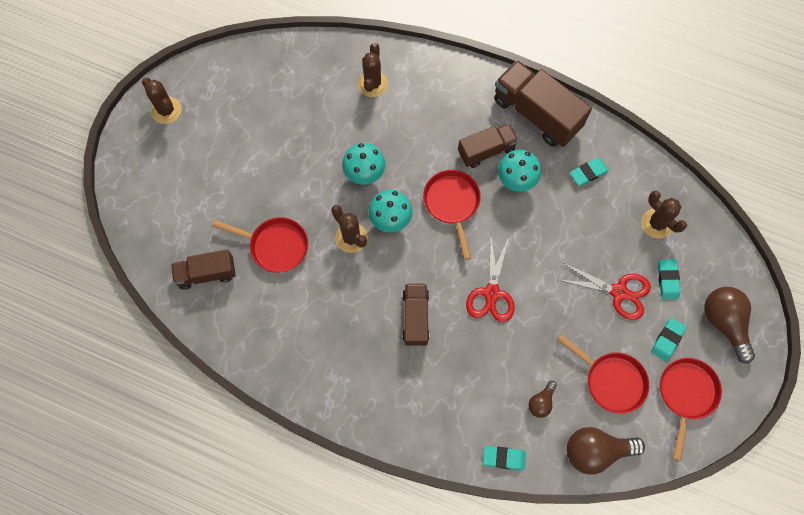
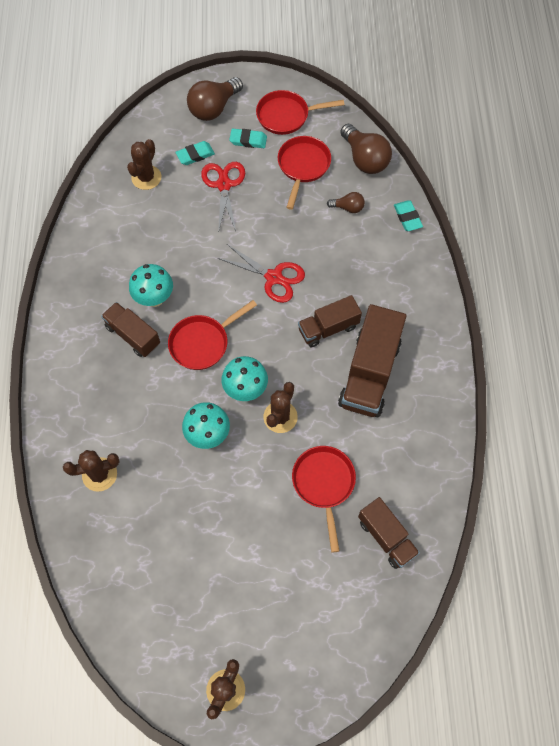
camera: 115 degrees left, 5 degrees down
red scissors [466,237,515,322] -> red scissors turned 45 degrees clockwise [218,244,305,303]
brown truck [494,60,592,147] -> brown truck moved to [338,304,406,417]
turquoise eraser [570,158,609,186] -> none

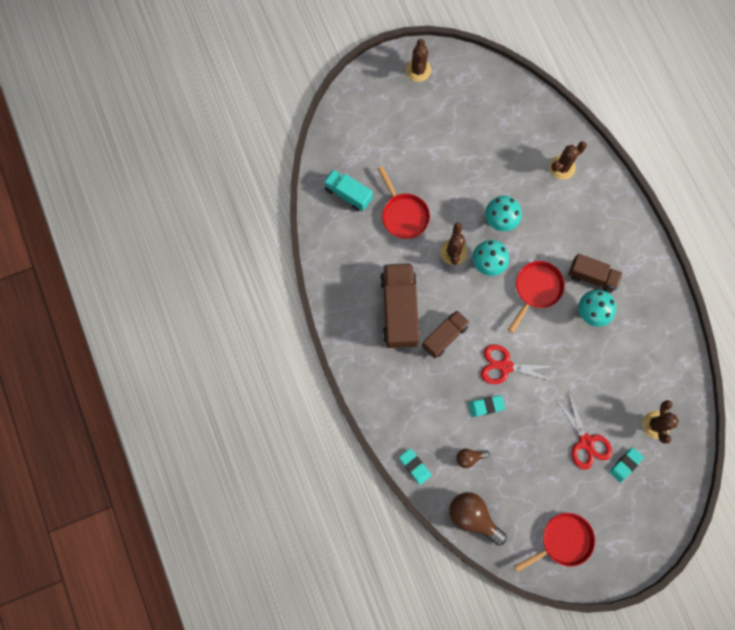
camera: 160 degrees right, 10 degrees up
brown light bulb [187,77,243,121] -> none
turquoise eraser [229,129,267,148] -> turquoise eraser moved to [468,395,505,417]
red pan [278,136,331,210] -> none
brown truck [358,497,420,569] -> turquoise truck [323,169,373,211]

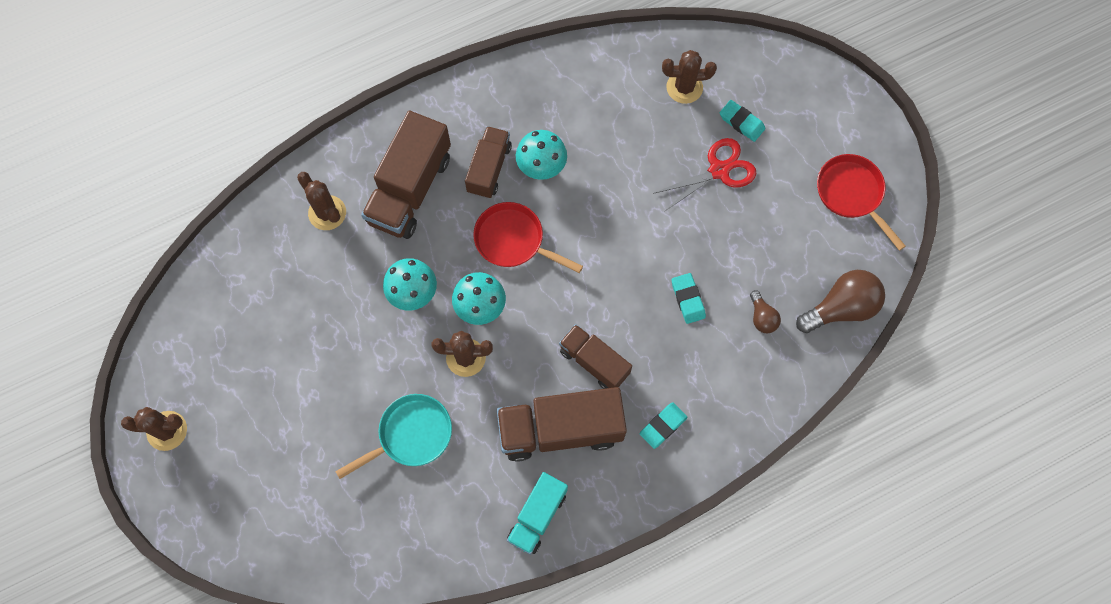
camera: 95 degrees left, 5 degrees down
turquoise truck [323,169,373,211] -> turquoise truck moved to [507,472,568,555]
red pan [377,166,430,239] -> turquoise pan [335,394,452,479]
turquoise eraser [399,449,431,485] -> turquoise eraser moved to [639,402,688,449]
brown light bulb [449,492,507,546] -> brown light bulb turned 150 degrees counterclockwise [796,270,885,333]
red scissors [481,344,556,384] -> none
none -> brown truck [361,111,451,239]

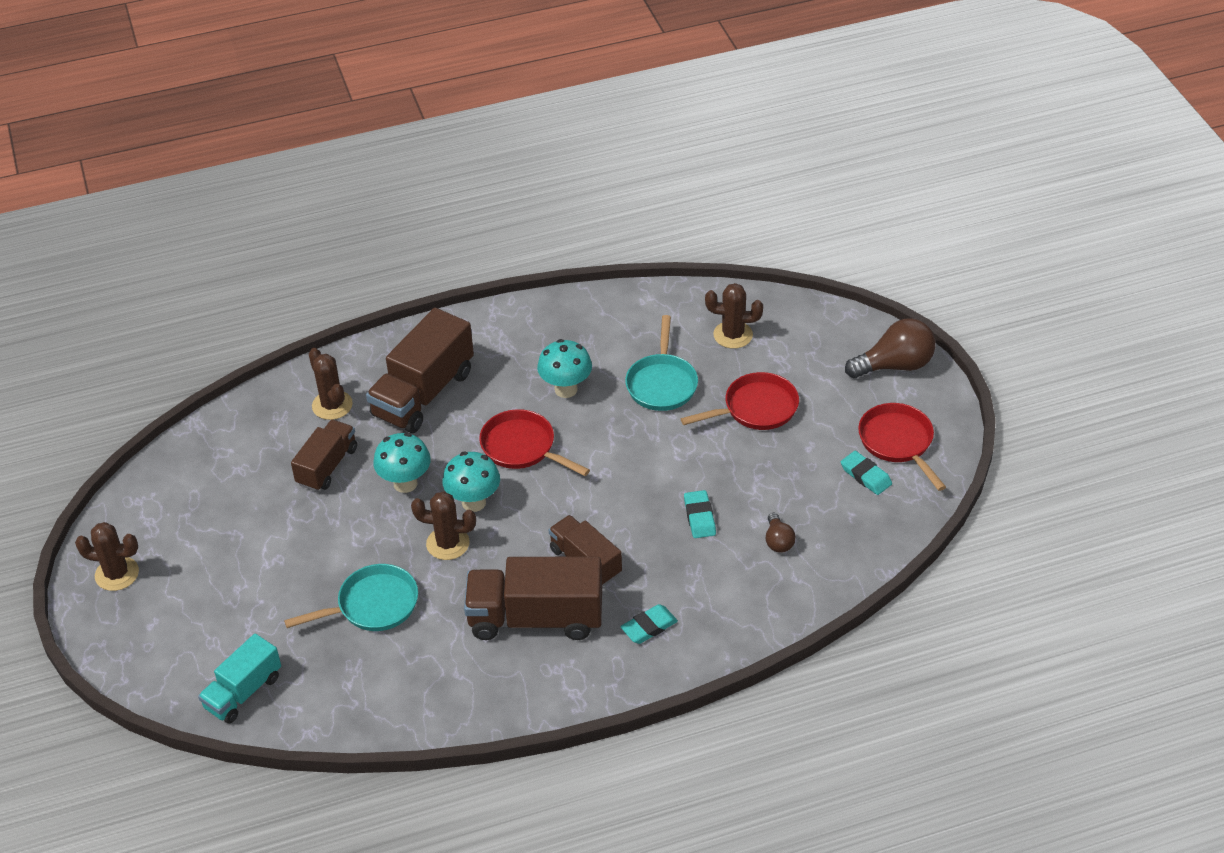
camera: 10 degrees right, 25 degrees down
brown truck [465,126,512,199] -> brown truck moved to [291,420,357,491]
turquoise truck [507,472,568,555] -> turquoise truck moved to [198,633,281,724]
red scissors [653,138,757,212] -> red pan [681,372,799,430]
turquoise eraser [720,100,766,142] -> turquoise eraser moved to [841,451,892,495]
brown light bulb [796,270,885,333] -> brown light bulb moved to [845,318,935,378]
none -> turquoise pan [625,315,698,411]

